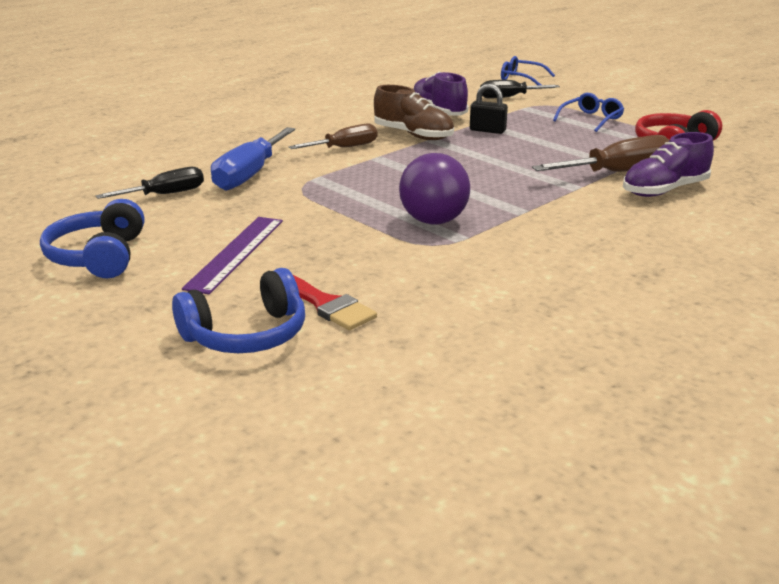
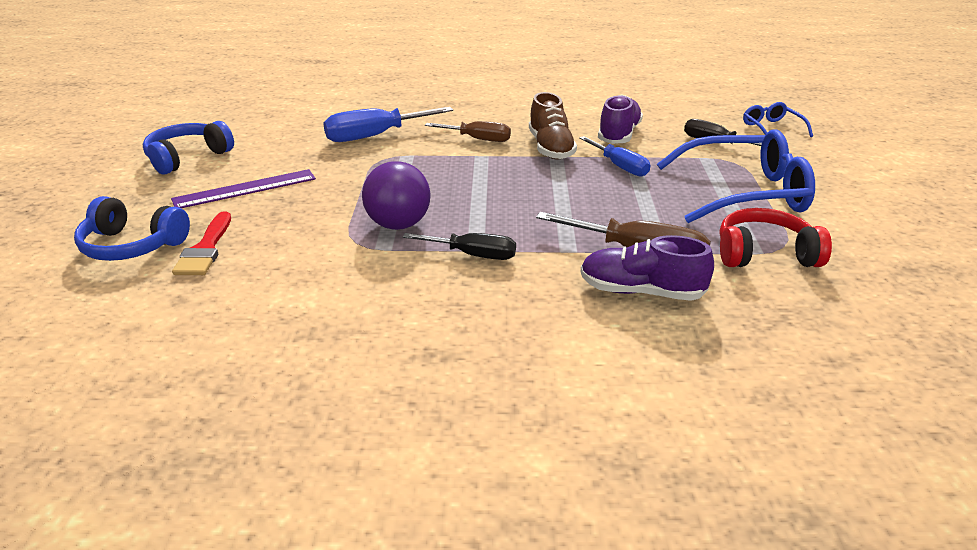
camera: 45 degrees right, 5 degrees up
black screwdriver [96,167,204,199] -> black screwdriver moved to [403,233,516,260]
black padlock [470,84,508,134] -> blue screwdriver [579,136,650,177]
blue glasses [553,93,624,132] -> blue glasses [657,129,815,223], size x2.06

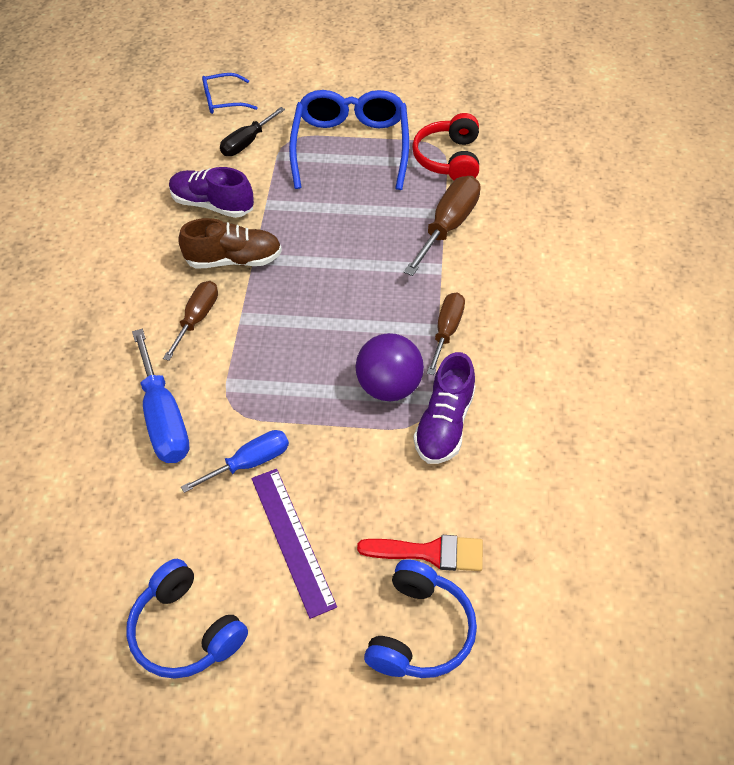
camera: 85 degrees left, 20 degrees up
black screwdriver [403,233,516,260] -> brown screwdriver [427,292,465,375]
blue screwdriver [579,136,650,177] -> blue screwdriver moved to [181,430,289,493]
purple shoe [581,235,714,301] -> purple shoe moved to [413,352,475,464]

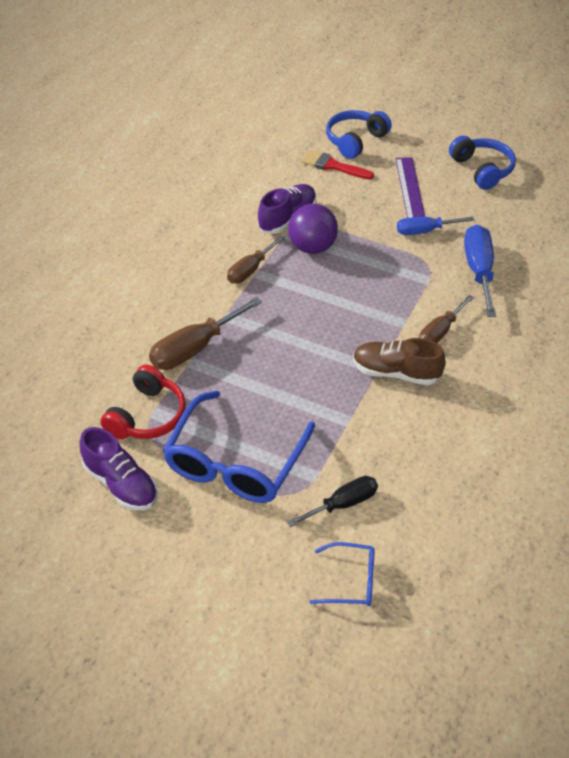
camera: 160 degrees left, 5 degrees down
purple shoe [169,167,254,218] -> purple shoe moved to [79,427,158,511]

